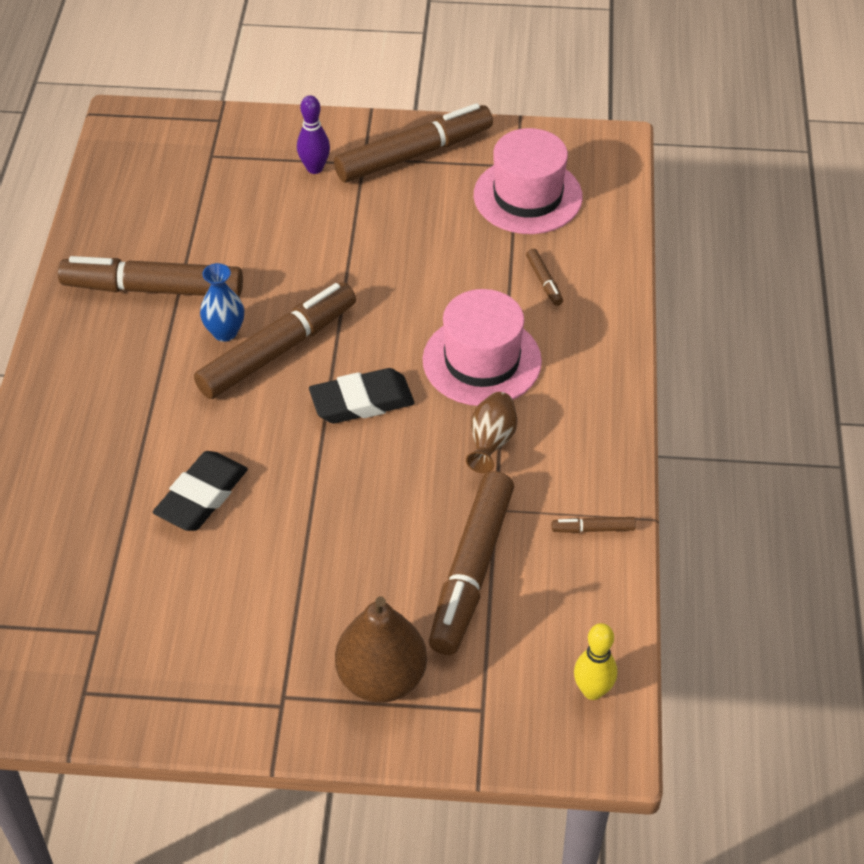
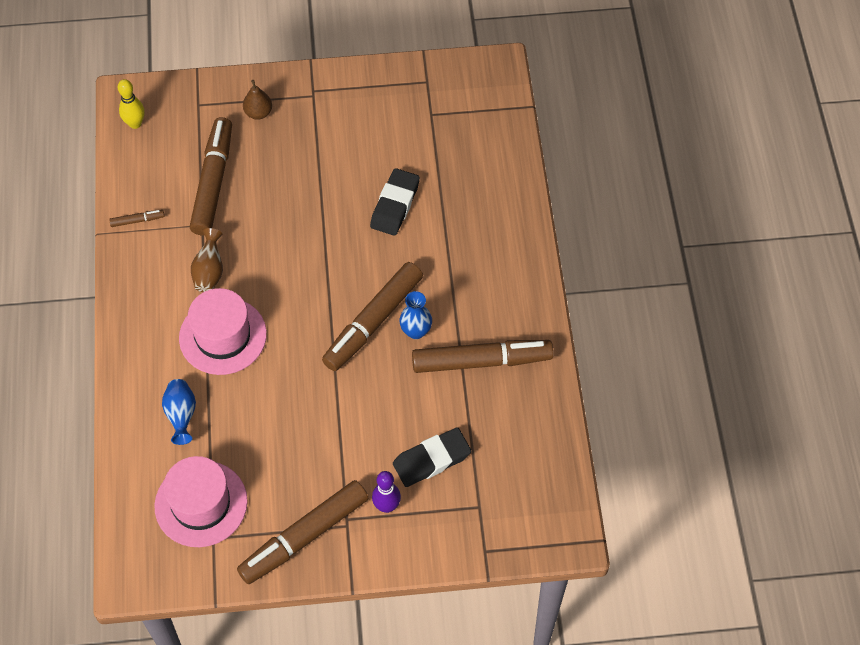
camera: 170 degrees right, 10 degrees up
black eraser [309,368,414,423] -> black eraser moved to [393,427,471,487]
brown pear [335,596,427,703] -> brown pear [243,80,272,120], size x0.55
brown marker [526,249,563,306] -> blue vase [162,379,196,445]

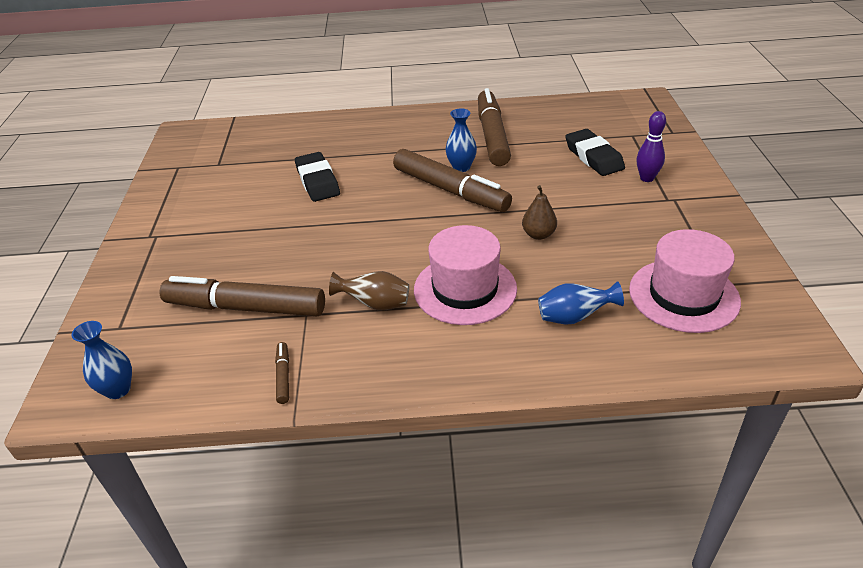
camera: 85 degrees left, 20 degrees down
yellow bowling pin [118,79,145,129] -> blue vase [71,321,132,399]
brown marker [237,480,368,584] -> none
brown pear [243,80,272,120] -> brown pear moved to [522,185,557,240]
black eraser [370,168,420,236] -> black eraser turned 45 degrees clockwise [295,152,340,202]

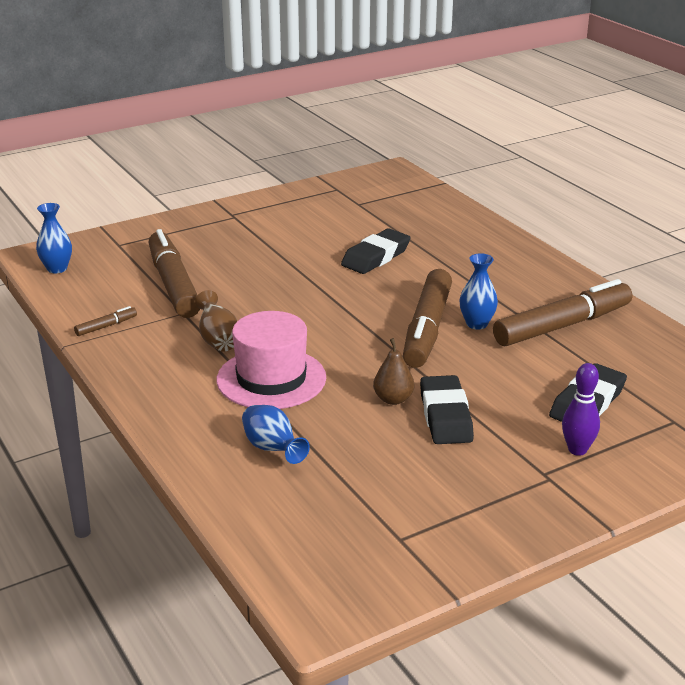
camera: 60 degrees right, 10 degrees down
pink hat [629,229,741,333] -> none
none -> black eraser [420,375,474,444]

